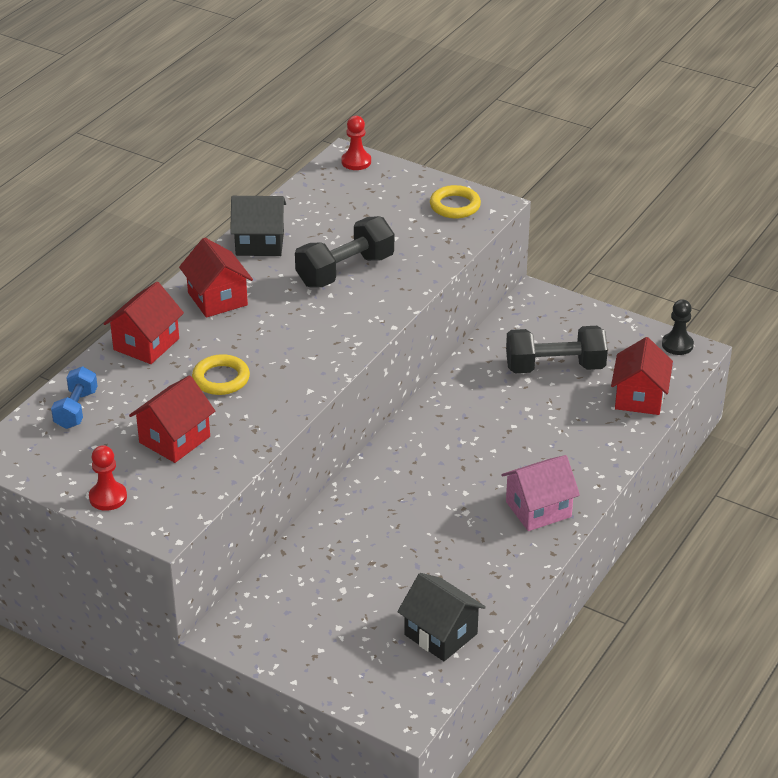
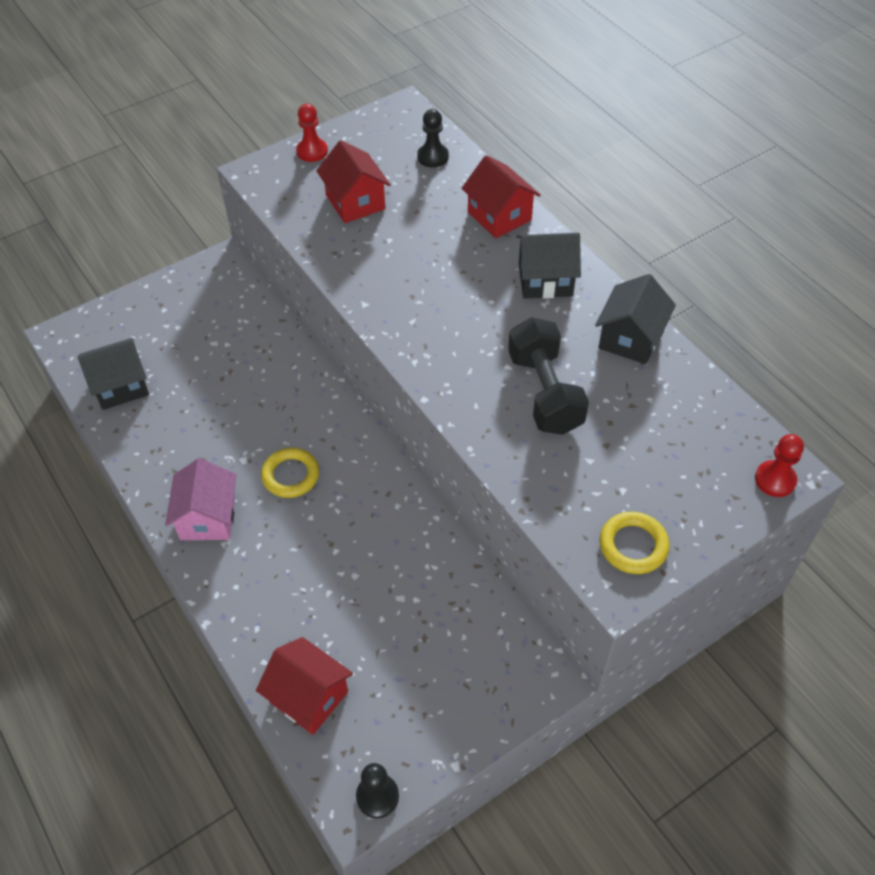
camera: 115 degrees right, 15 degrees up
blue dumbbell [51,367,98,429] -> black pawn [417,109,449,168]
red house [179,237,253,318] -> black house [516,233,581,299]
yellow ring [192,354,250,395] -> yellow ring moved to [261,447,319,498]
black dumbbell [506,326,608,373] -> none

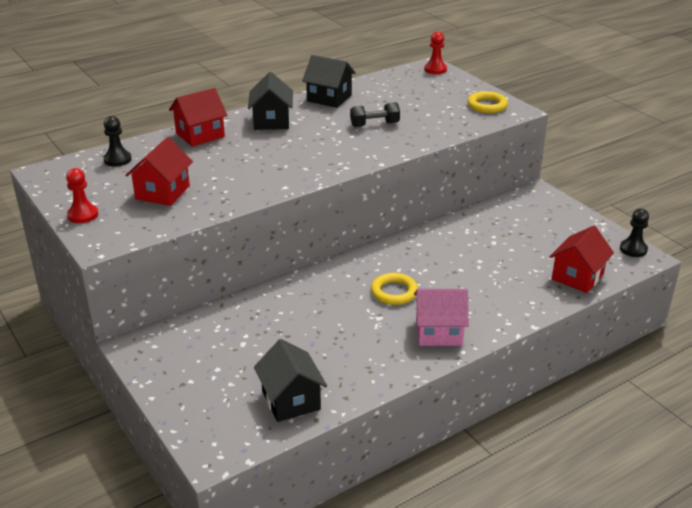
camera: 90 degrees left, 20 degrees down
red house [316,140,391,223] -> red house turned 45 degrees counterclockwise [125,137,193,206]
black dumbbell [508,317,589,435] -> black dumbbell [350,102,400,127], size x0.61

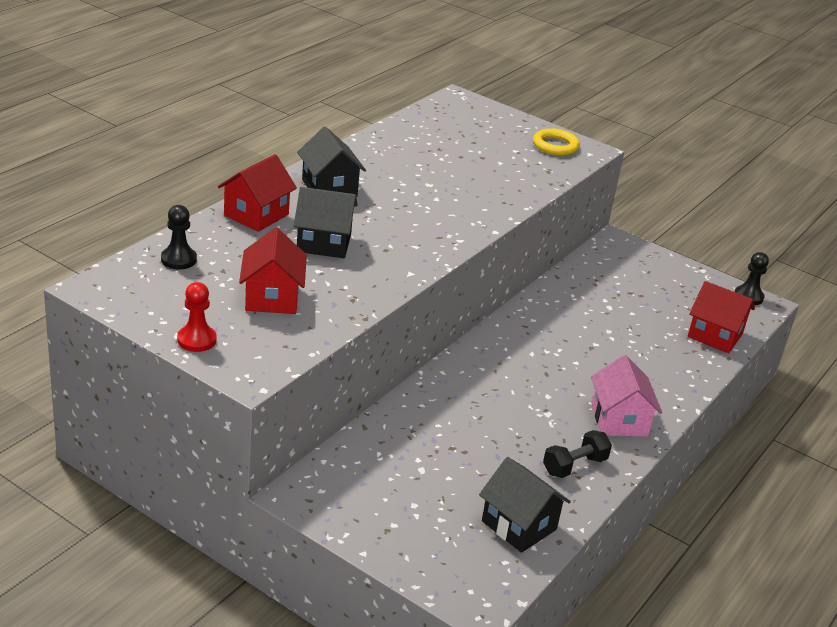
camera: 25 degrees left, 0 degrees up
black house [302,55,356,108] -> black house moved to [294,187,358,258]
black dumbbell [350,102,400,127] -> black dumbbell moved to [543,430,612,478]
yellow ring [371,273,418,305] -> none
pink house [414,289,469,346] -> pink house turned 75 degrees counterclockwise [591,355,662,436]
red pawn [425,31,447,74] -> none
red house [549,226,614,293] -> red house turned 75 degrees counterclockwise [688,281,755,353]

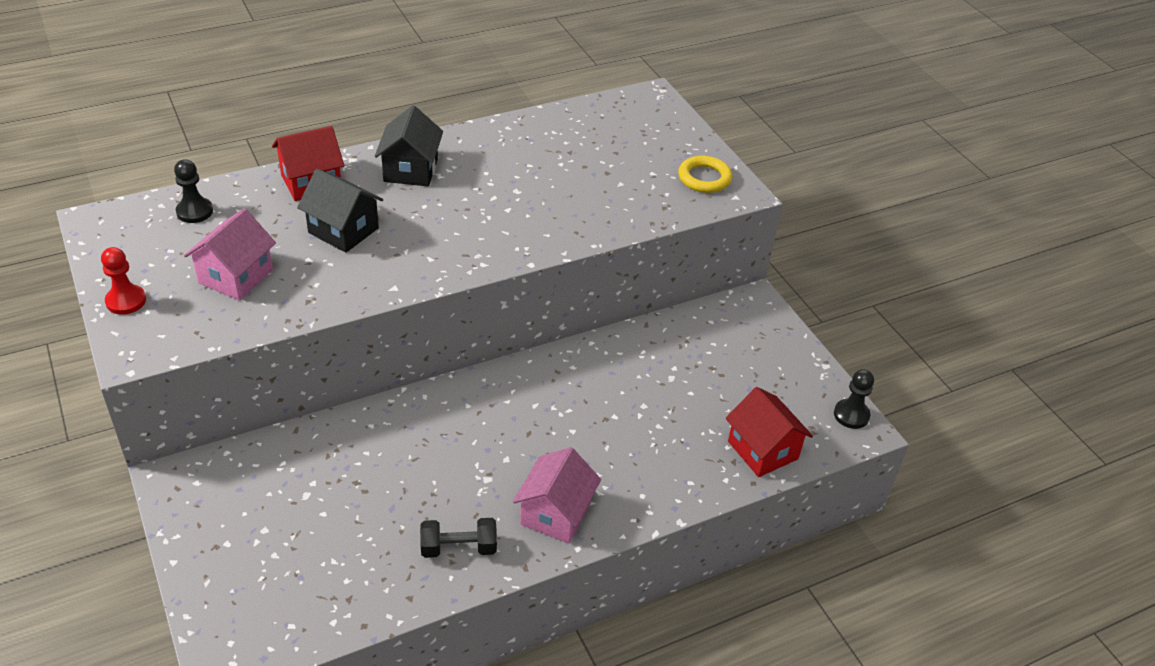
camera: 30 degrees right, 10 degrees up
red house [239,228,307,314] -> pink house [184,208,276,300]
black house [479,457,571,553] -> none

